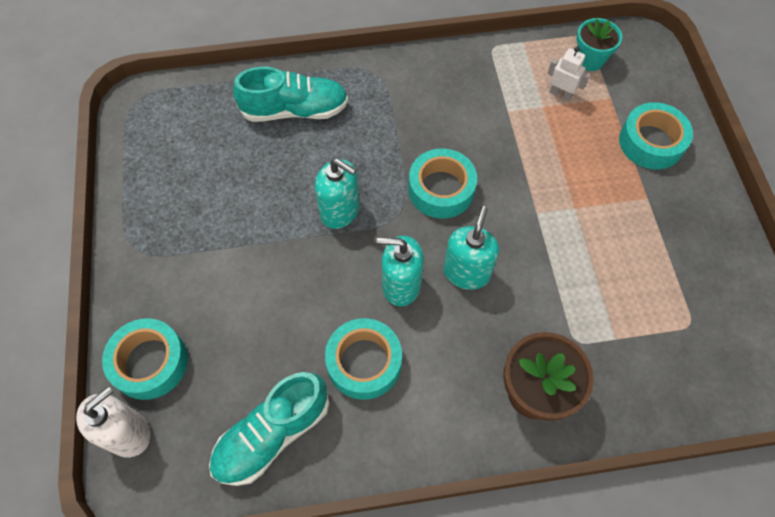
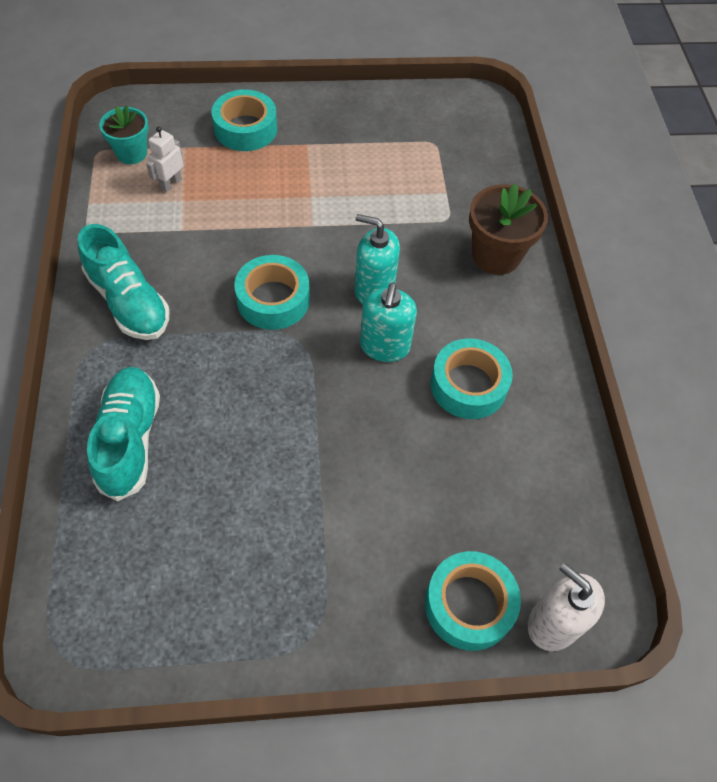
camera: 90 degrees left, 5 degrees down
turquoise shoe [209,372,329,486] -> turquoise shoe moved to [78,224,170,340]
turquoise soap dispenser [315,158,359,229] -> none

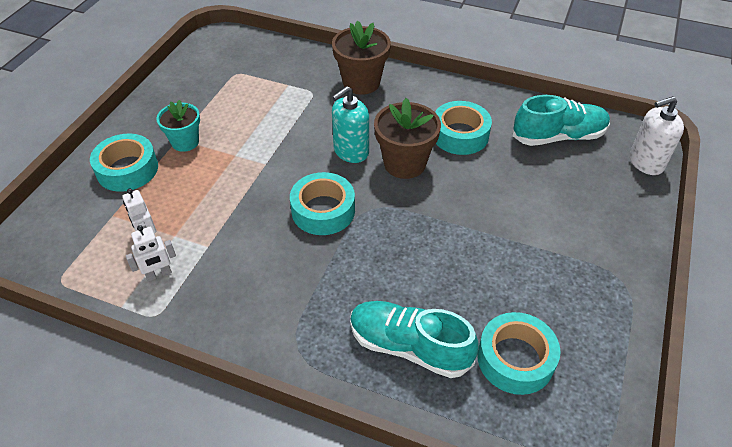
camera: 60 degrees left, 10 degrees down
turquoise shoe [78,224,170,340] -> turquoise shoe moved to [512,95,610,146]
turquoise flower pot [99,105,149,164] -> turquoise flower pot moved to [157,100,200,152]
turquoise soap dispenser [360,283,417,362] -> brown flower pot [374,98,441,179]
turquoise tape [425,551,521,651] -> turquoise tape moved to [477,312,560,395]
none -> white robot [126,225,176,281]

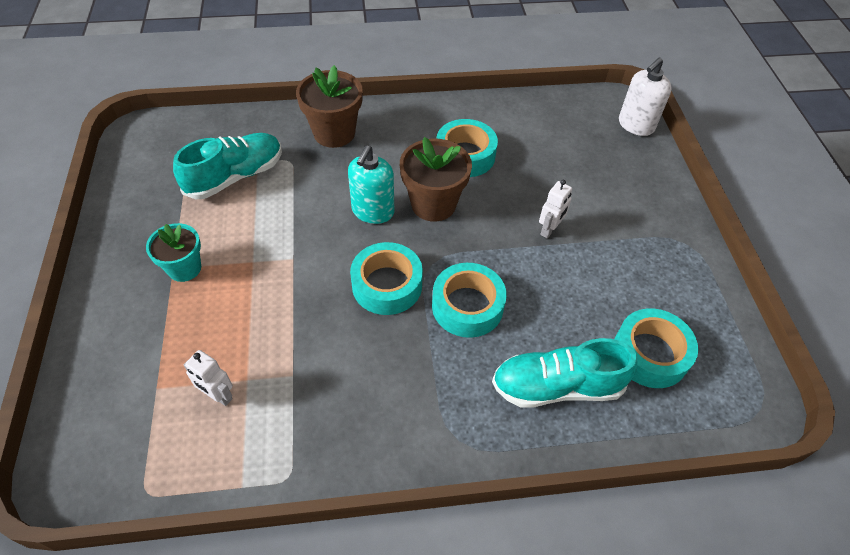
camera: 30 degrees left, 5 degrees up
turquoise tape [90,133,158,192] -> turquoise tape moved to [432,263,507,338]
white robot [126,225,176,281] -> white robot moved to [539,180,572,238]
turquoise shoe [512,95,610,146] -> turquoise shoe moved to [173,133,282,199]

